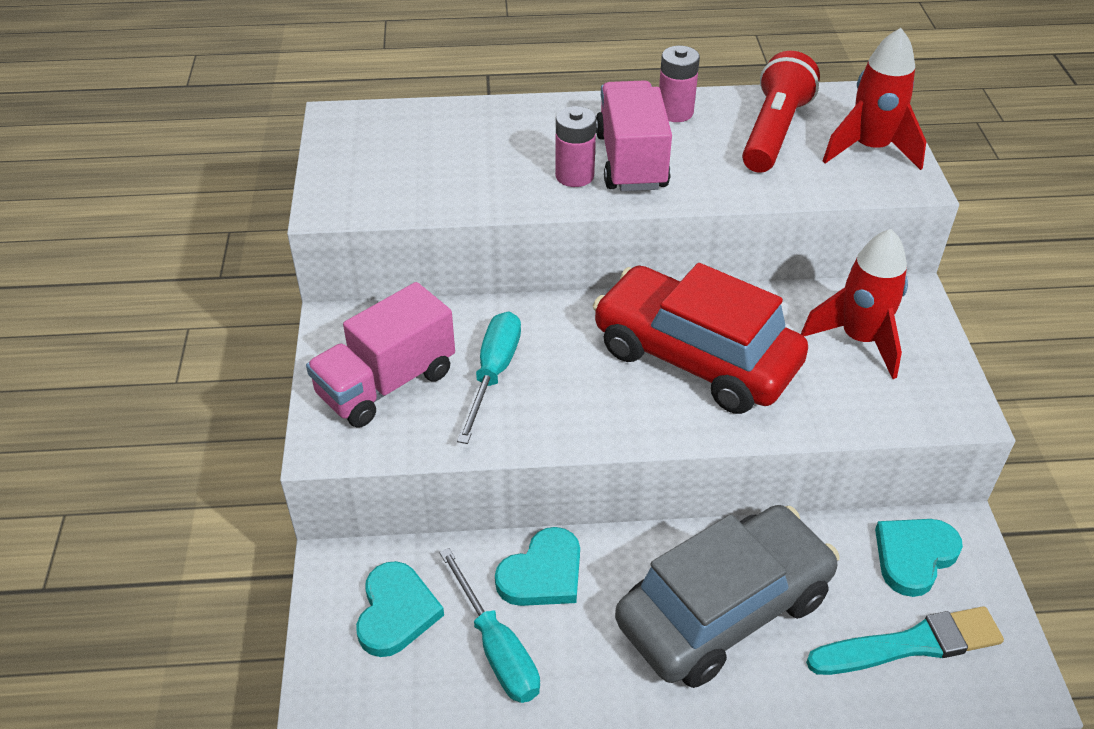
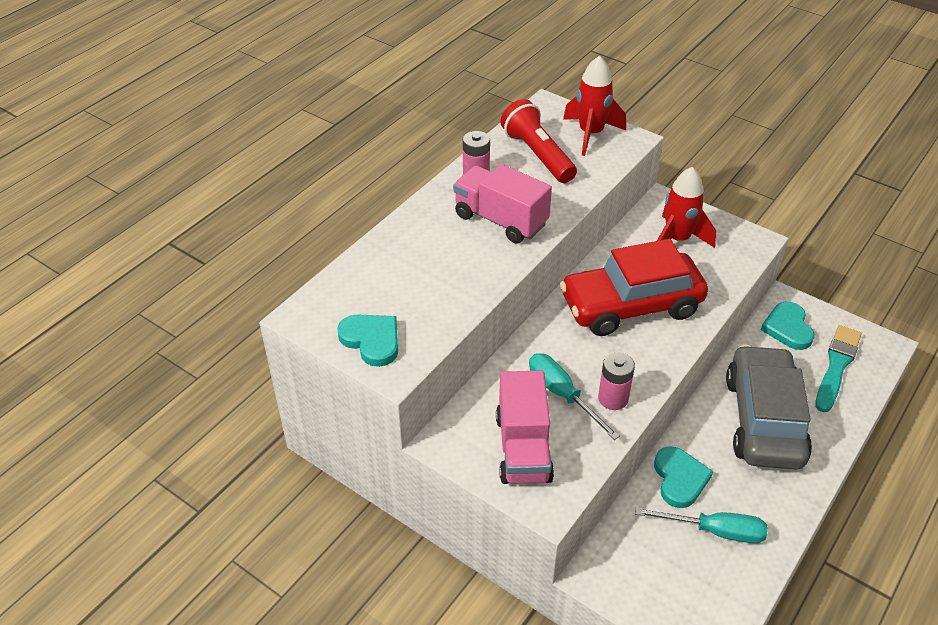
camera: 50 degrees left, 0 degrees up
turquoise heart [356,561,444,657] -> turquoise heart moved to [337,314,398,367]
pink battery [555,106,596,187] -> pink battery moved to [598,352,635,410]

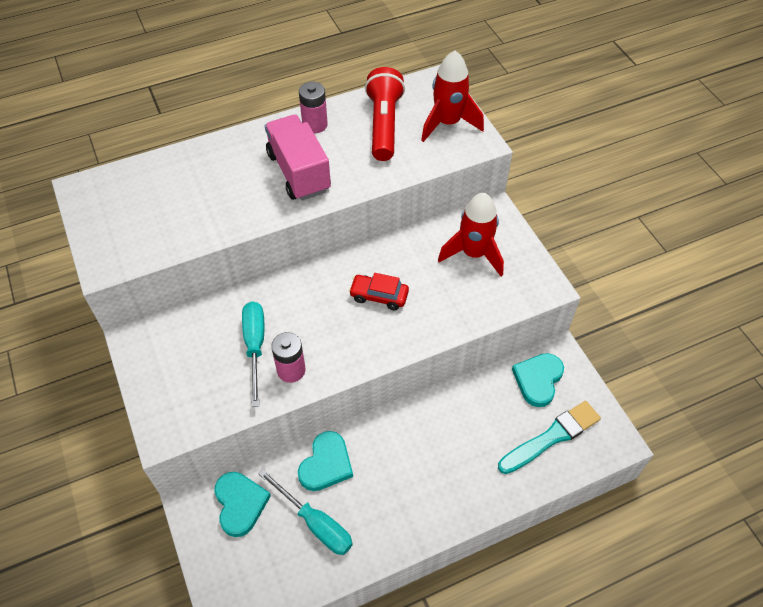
camera: 30 degrees right, 10 degrees up
turquoise heart [337,314,398,367] -> turquoise heart moved to [214,472,271,537]
pink truck [496,371,554,484] -> none
red car [560,239,708,336] -> red car [349,273,409,310], size x0.43
grey car [726,344,812,470] -> none

